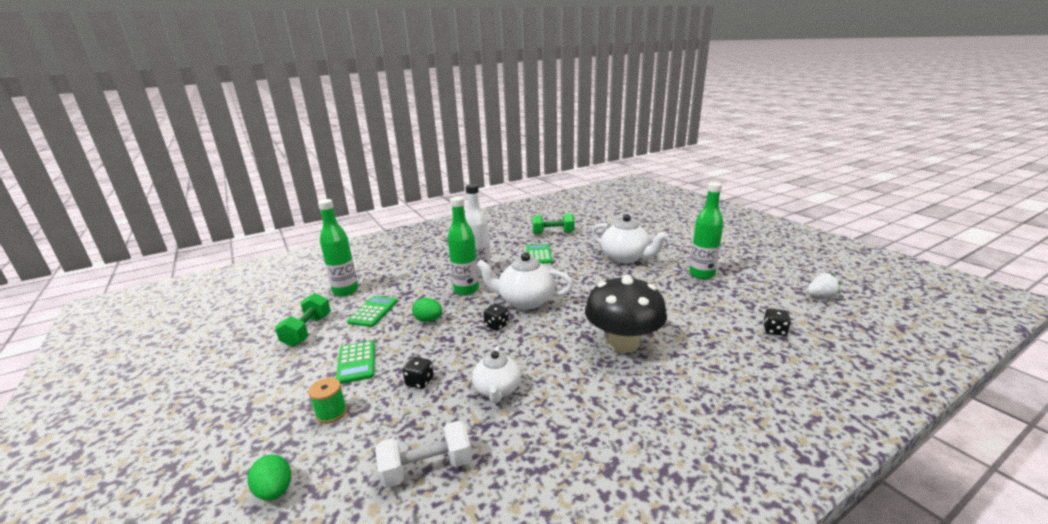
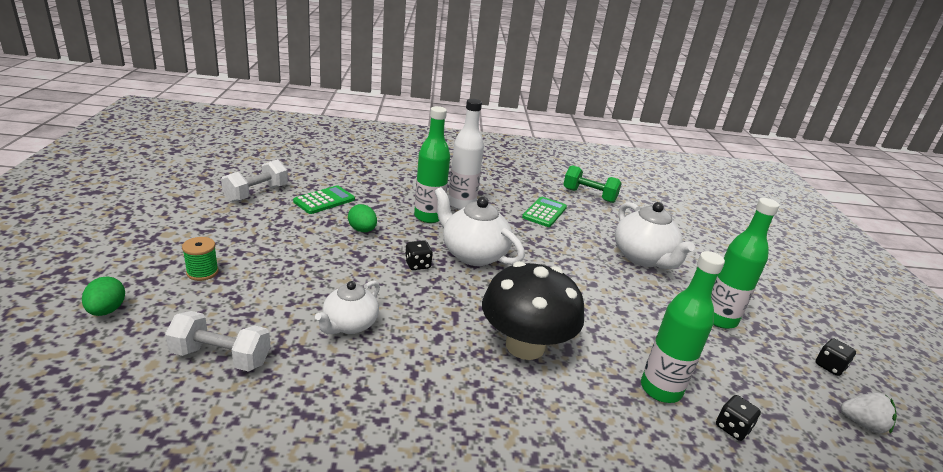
camera: 25 degrees right, 5 degrees up
green dumbbell [275,293,331,347] -> white dumbbell [221,159,288,202]
green bottle [318,199,358,296] -> green bottle moved to [641,251,725,403]
green calculator [336,341,375,384] -> none
black dice [403,357,434,389] -> black dice moved to [816,338,856,376]

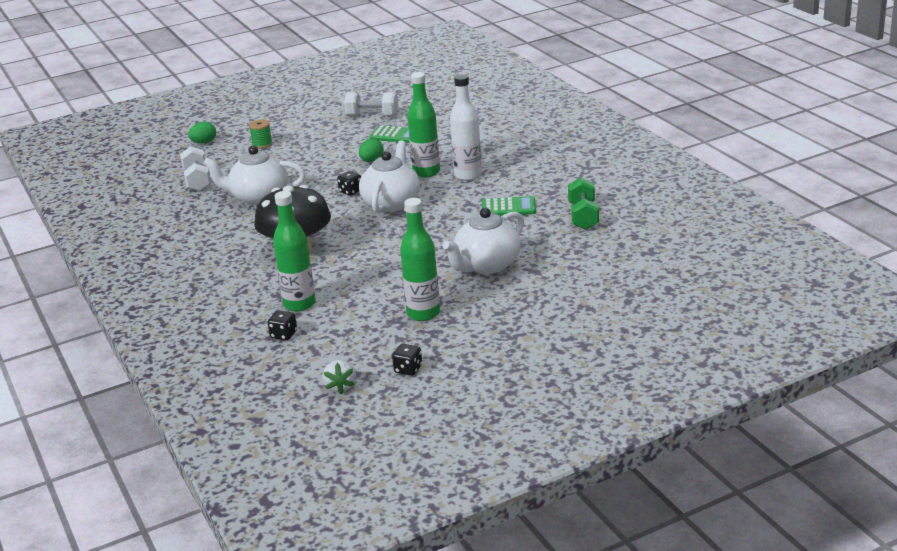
camera: 70 degrees right, 0 degrees up
white teapot [315,280,380,334] -> white teapot [203,146,306,205], size x1.55

